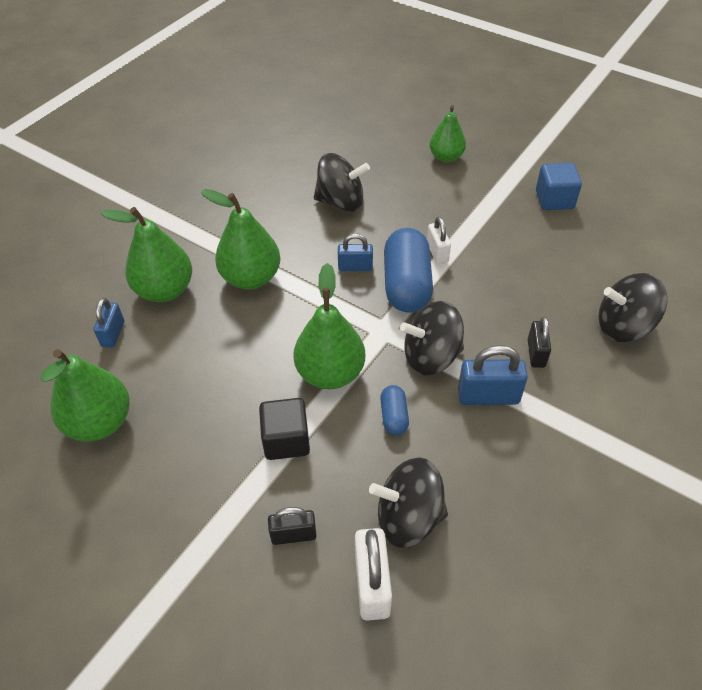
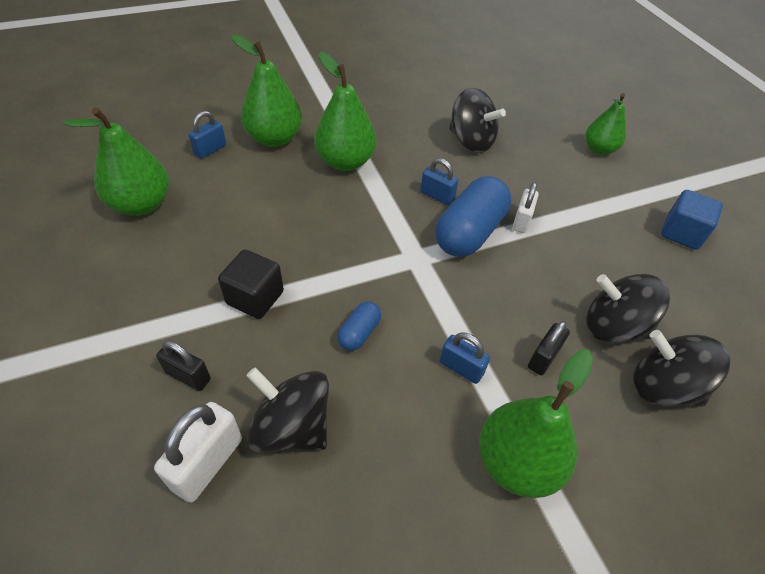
camera: 30 degrees right, 0 degrees up
green pear [293,263,365,389] -> green pear moved to [479,349,593,498]
black spinning top [400,301,464,376] -> black spinning top moved to [586,274,670,343]
blue padlock [458,345,528,405] -> blue padlock [440,332,490,384], size x0.65

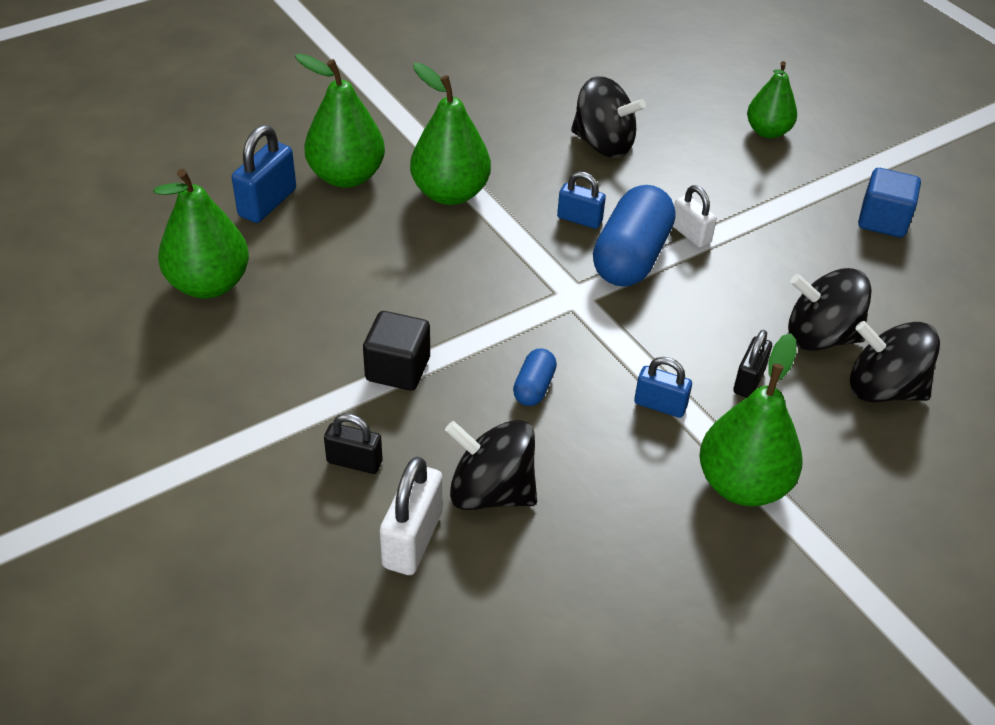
camera: 10 degrees left, 5 degrees down
blue padlock [188,111,226,159] -> blue padlock [232,125,296,223], size x1.54
white padlock [513,182,539,233] -> white padlock turned 45 degrees counterclockwise [673,185,717,248]

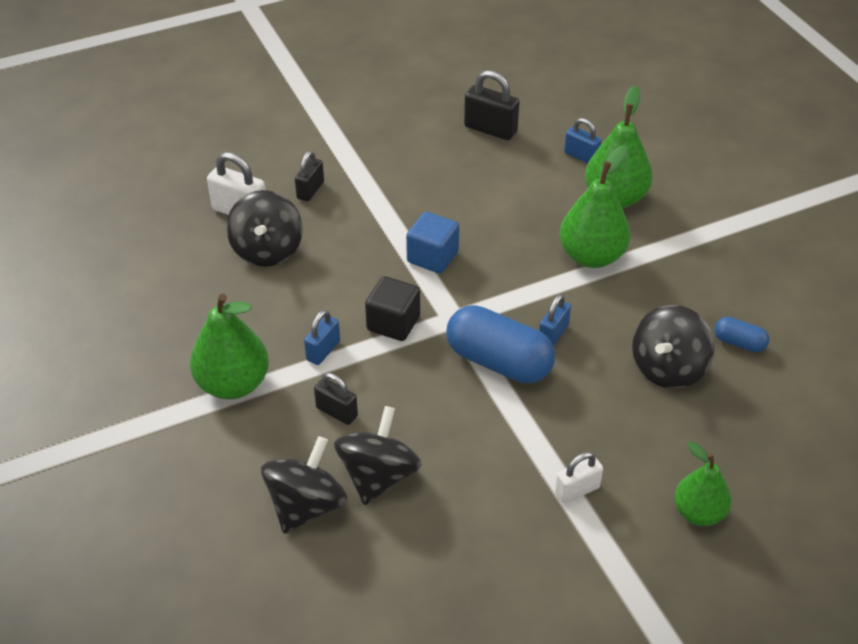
camera: 100 degrees right, 0 degrees up
green pear [153,169,249,299] -> black padlock [464,70,520,140]
blue padlock [232,125,296,223] -> blue padlock [564,118,602,163], size x0.65
black cube [363,311,430,391] -> black cube moved to [365,276,420,341]
black spinning top [445,420,537,510] -> black spinning top turned 150 degrees clockwise [226,190,303,267]
blue capsule [513,348,557,406] -> blue capsule moved to [714,317,769,352]
white padlock [673,185,717,248] -> white padlock moved to [555,452,603,504]
blue cube [858,168,921,238] -> blue cube moved to [406,212,459,274]

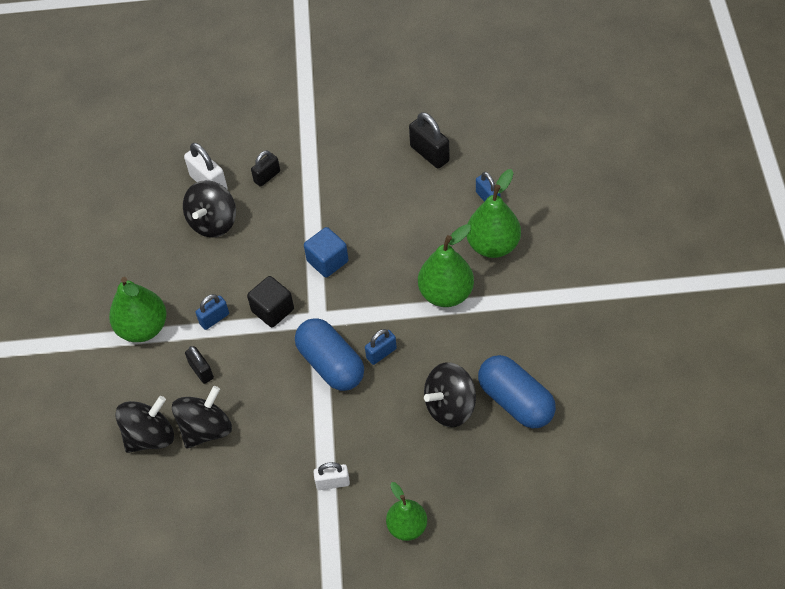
camera: 25 degrees right, 10 degrees up
blue capsule [714,317,769,352] -> blue capsule [478,355,556,429], size x2.07

